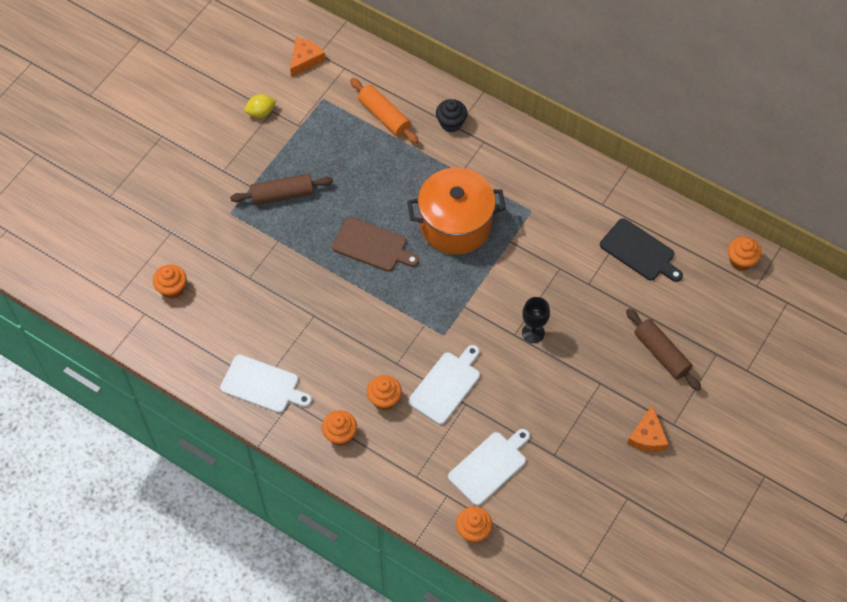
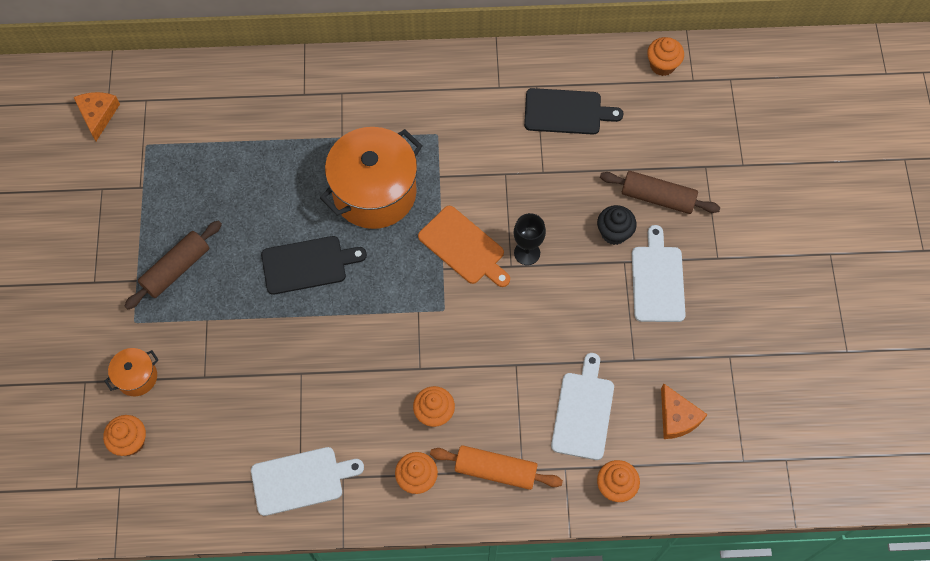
camera: 35 degrees left, 5 degrees up
yellow lemon [244,94,276,118] -> none
brown cutting board [332,217,419,272] -> black cutting board [261,236,367,295]
orange rolling pin [350,78,419,144] -> orange rolling pin moved to [430,445,563,490]
white cutting board [408,345,480,425] -> white cutting board moved to [632,225,686,322]
black cupcake [436,99,467,132] -> black cupcake moved to [597,205,637,245]
orange cheese [627,405,669,452] -> orange cheese moved to [661,384,708,439]
none -> orange pot [105,348,158,396]
none -> orange cutting board [418,206,510,287]

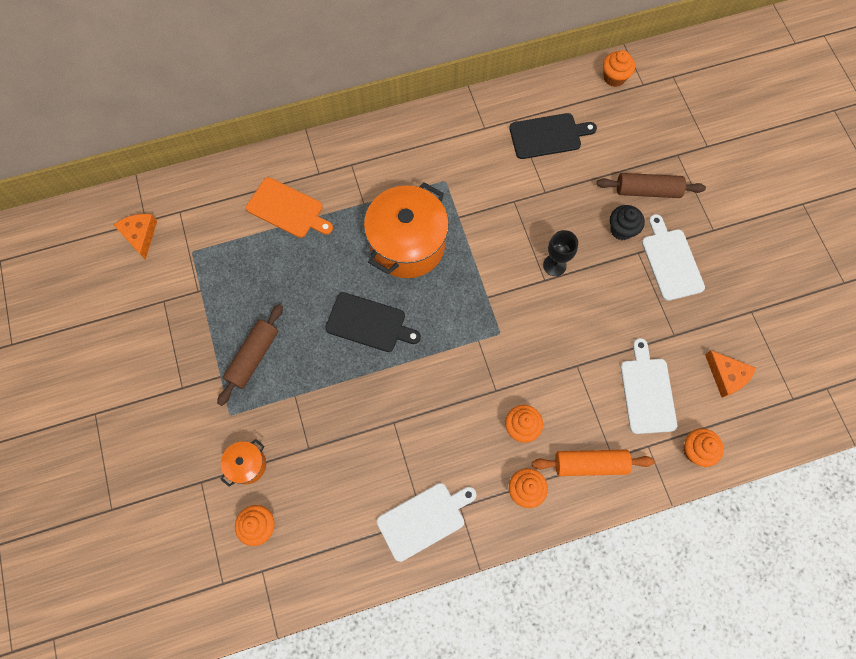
camera: 15 degrees left, 5 degrees up
black cutting board [261,236,367,295] -> black cutting board turned 45 degrees clockwise [326,292,421,352]
orange cutting board [418,206,510,287] -> orange cutting board moved to [246,177,333,238]

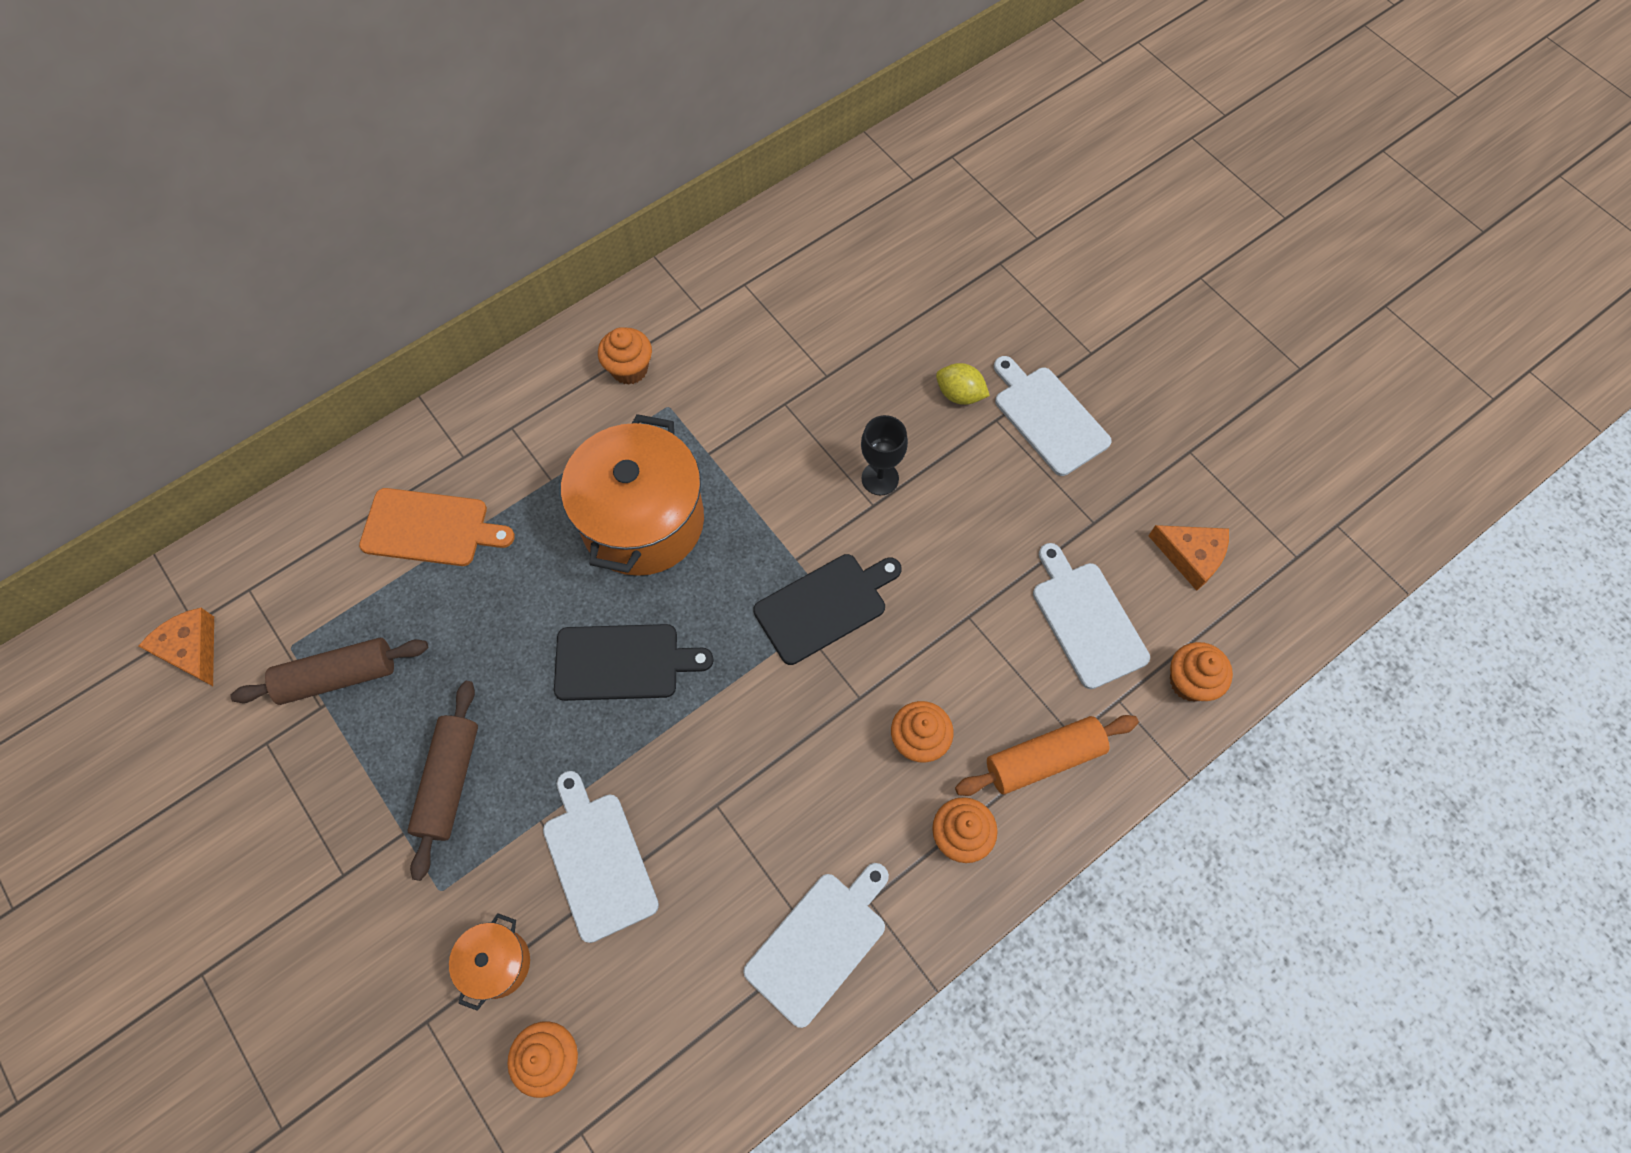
camera: 20 degrees left, 5 degrees down
black cutting board [509,113,597,159] -> black cutting board moved to [753,554,902,665]
brown rolling pin [596,173,706,198] -> brown rolling pin moved to [230,638,428,705]
orange cupcake [603,50,635,87] -> orange cupcake moved to [598,327,652,385]
black cupcake [610,205,645,240] -> yellow lemon [936,363,990,405]
none -> white cutting board [543,771,659,943]

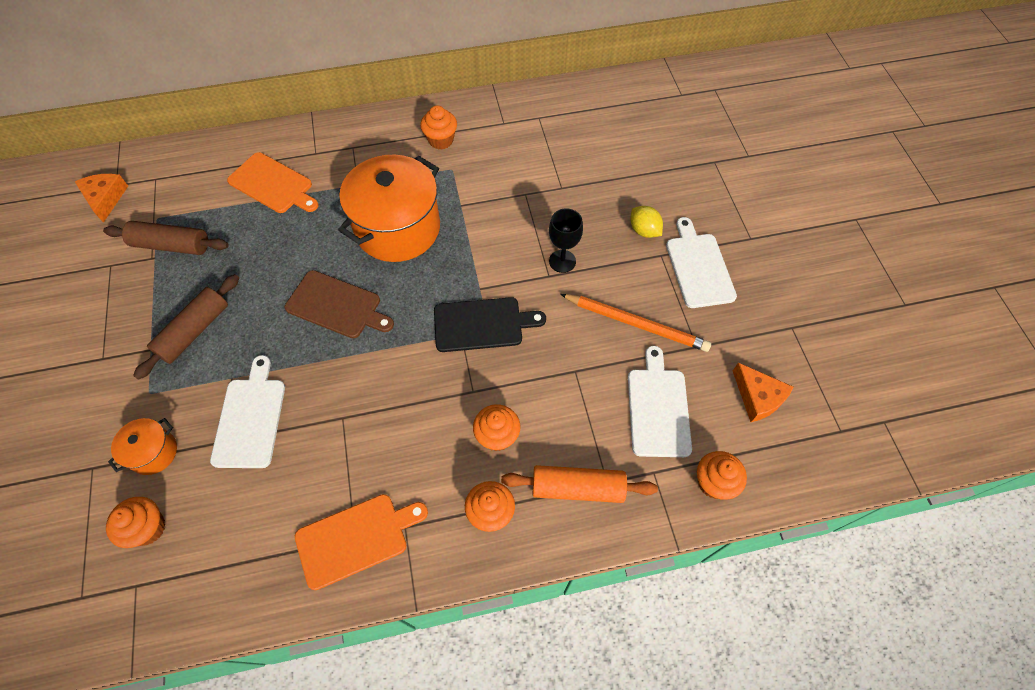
camera: 25 degrees right, 5 degrees down
black cutting board [554,624,714,701] -> brown cutting board [285,270,394,338]
white cutting board [743,863,889,1028] -> orange cutting board [295,494,428,590]
none -> orange pencil [560,294,711,352]

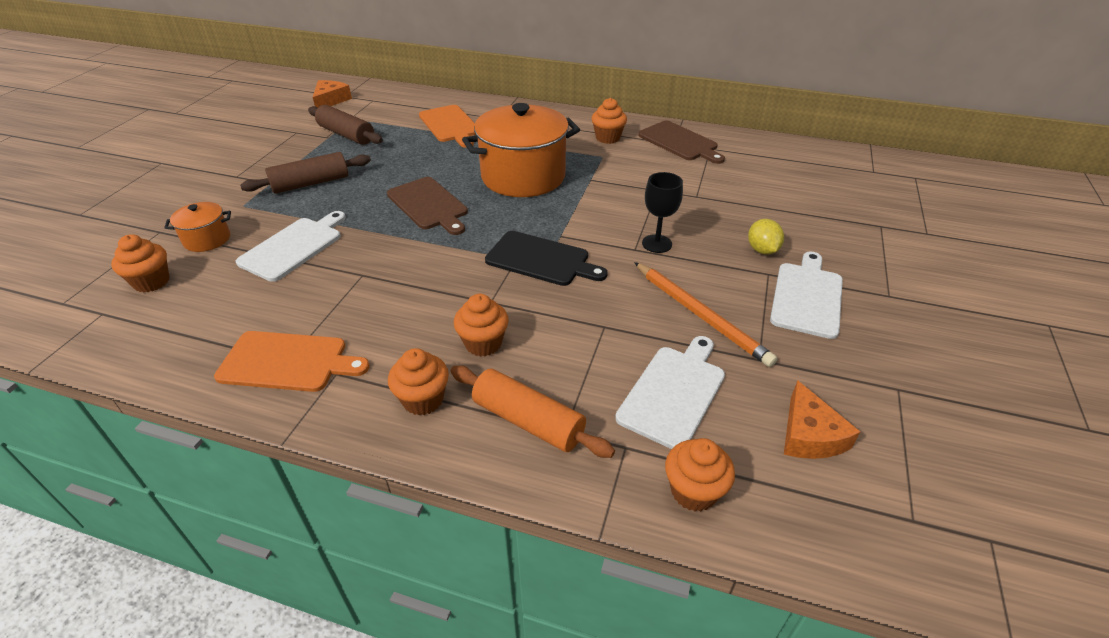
camera: 30 degrees right, 20 degrees down
none -> brown cutting board [638,121,725,164]

